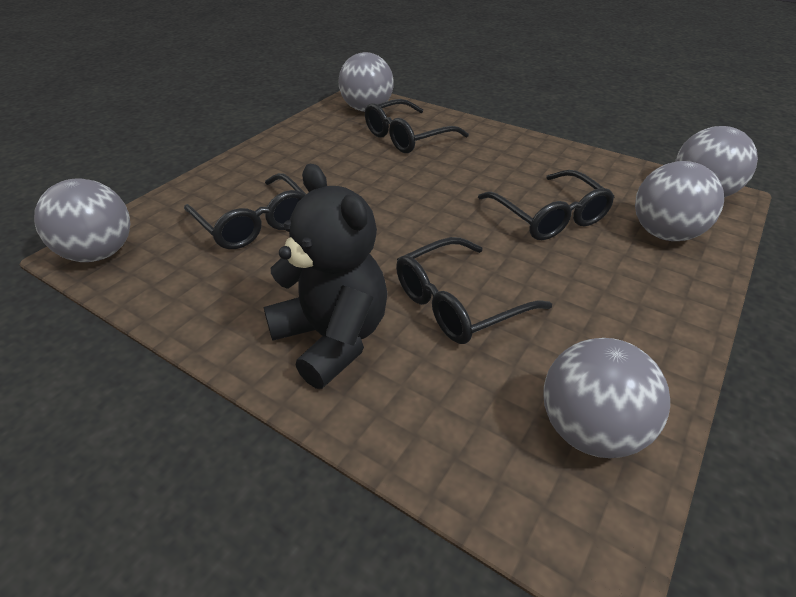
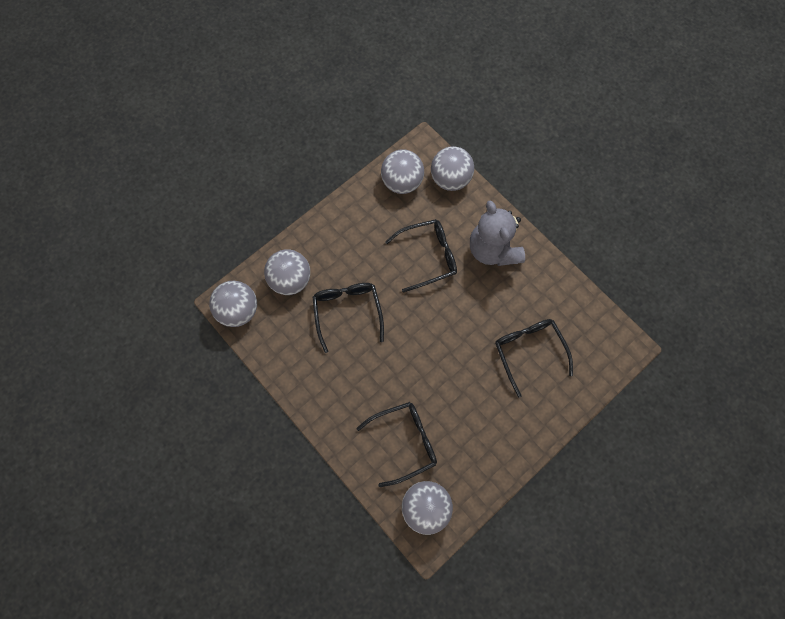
camera: 165 degrees left, 30 degrees up
grey ball [34,178,130,262] -> grey ball moved to [431,146,474,191]
black teddy bear [263,164,388,389] -> grey teddy bear [470,201,525,266]

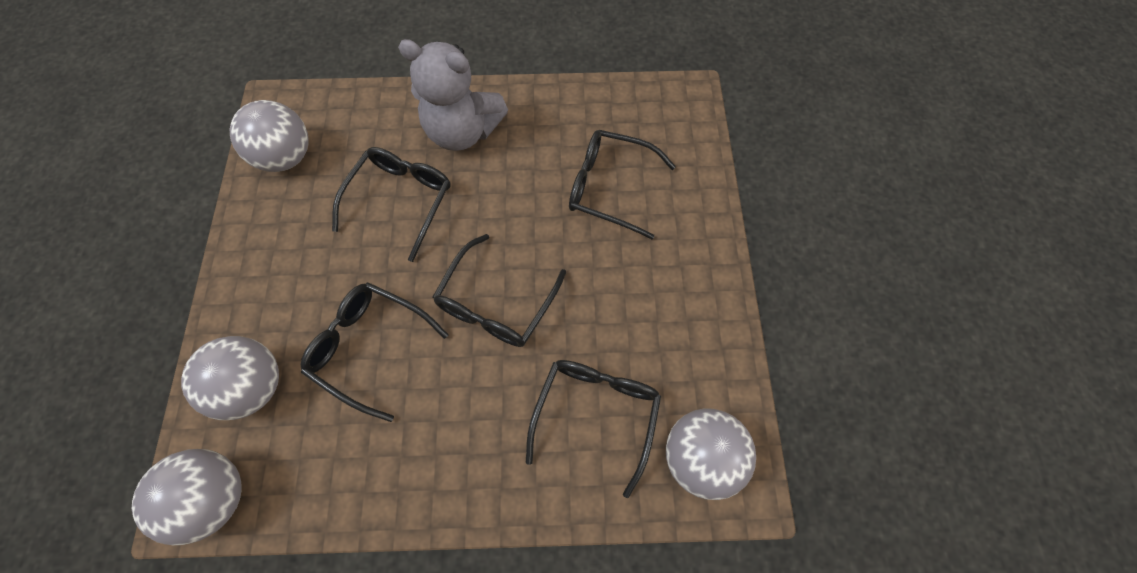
camera: 50 degrees left, 5 degrees down
grey ball [431,146,474,191] -> none
none -> black glasses [433,234,566,347]

